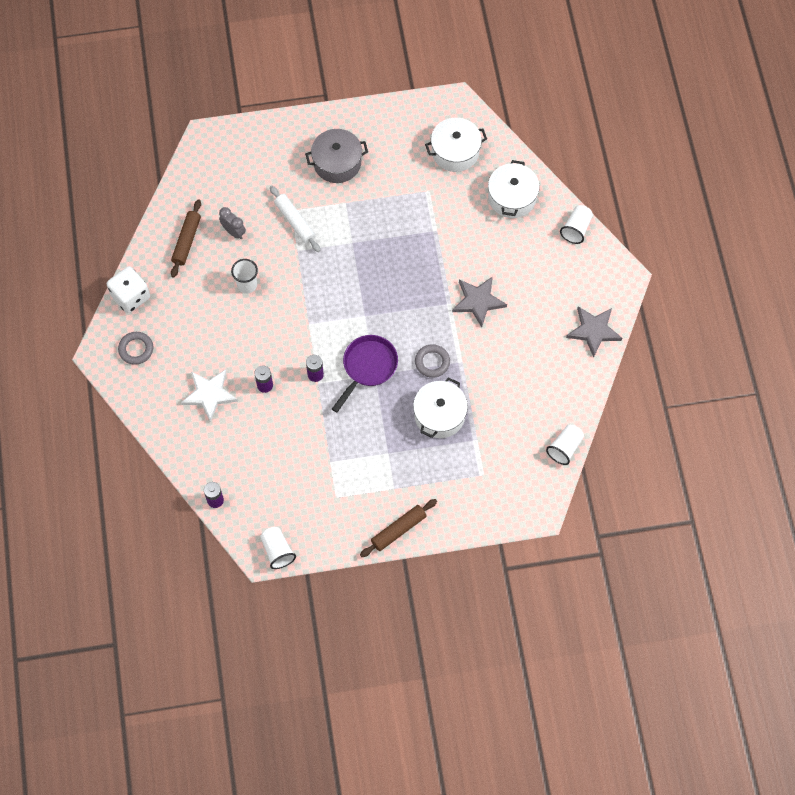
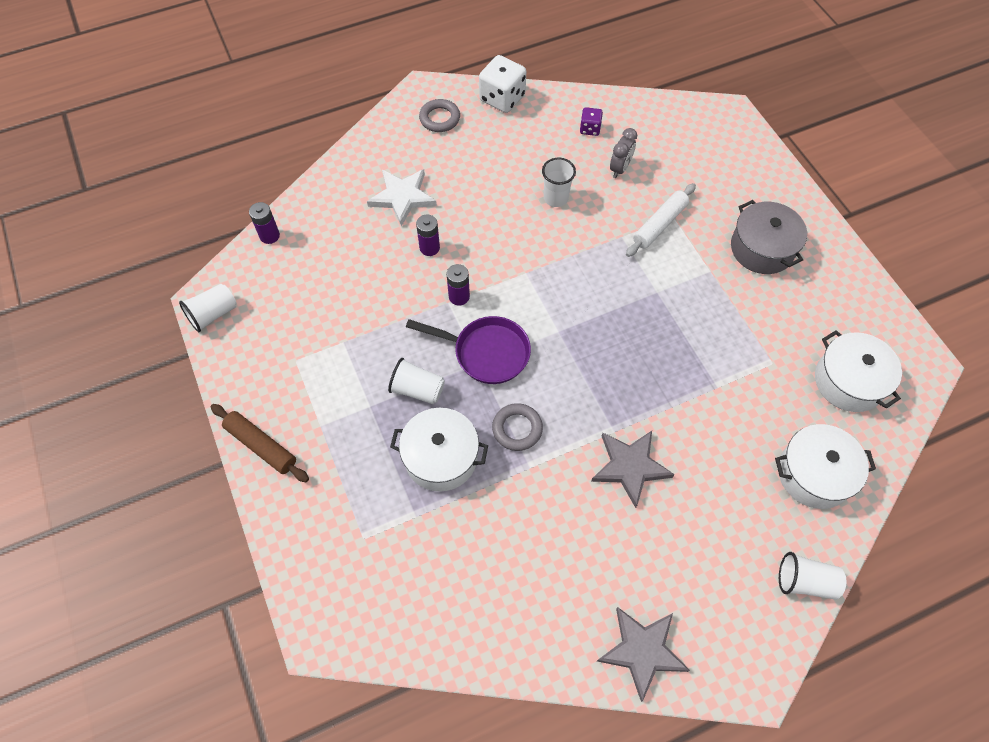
camera: 75 degrees right, 5 degrees down
brown rolling pin [171,199,201,278] -> purple dice [580,107,603,136]
white cup [546,425,584,465] -> white cup moved to [388,358,445,404]

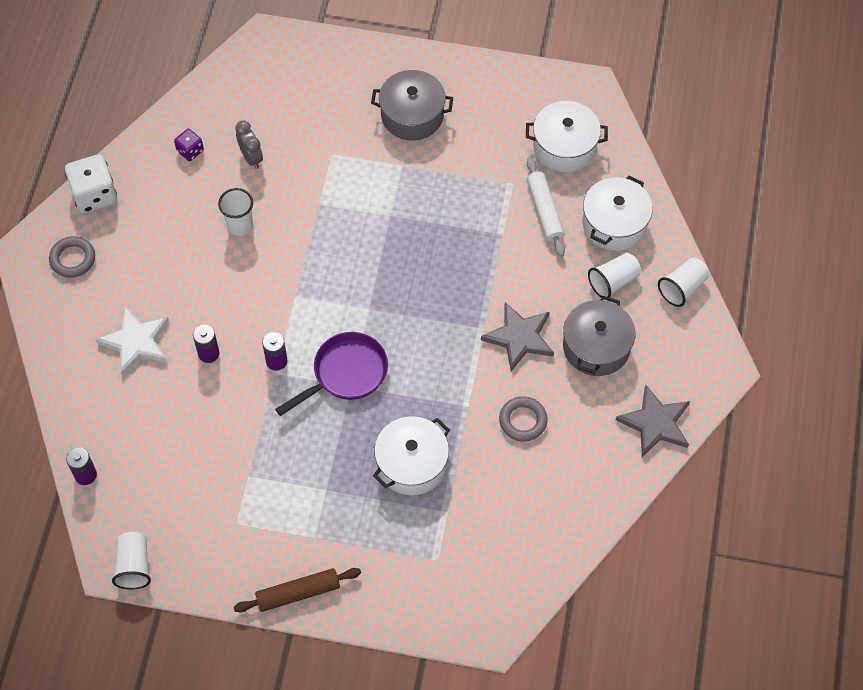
camera: 55 degrees left, 0 degrees up
white cup [388,358,445,404] -> white cup moved to [588,253,641,298]
grey ring [492,403,543,451] -> grey ring moved to [499,396,548,442]
white rolling pin [626,183,696,257] -> white rolling pin moved to [527,157,565,257]
none -> grey pot [563,296,635,376]

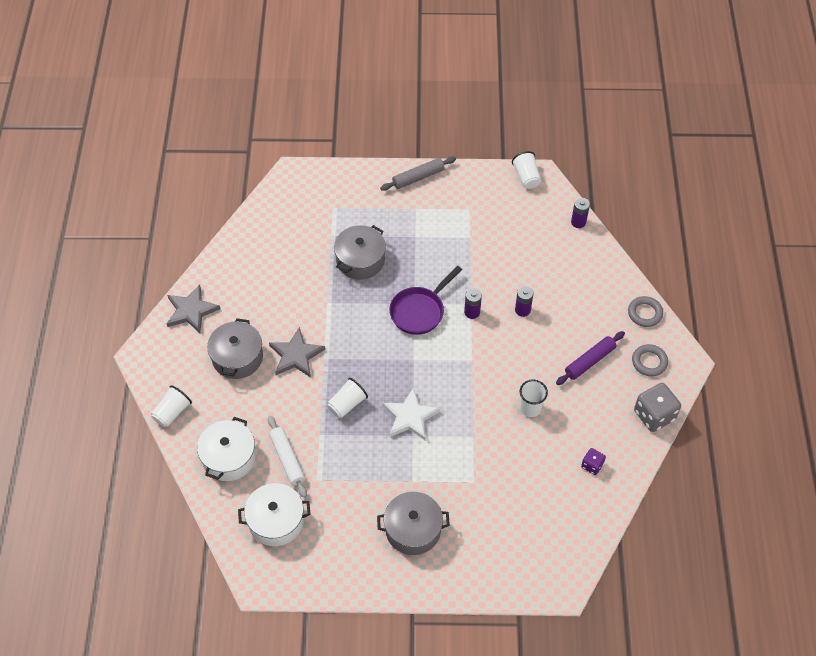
camera: 170 degrees right, 5 degrees down
white dice [65,154,117,213] -> grey dice [634,383,681,432]
white star [96,307,169,376] -> white star moved to [382,387,440,441]
brown rolling pin [234,568,361,613] -> grey rolling pin [380,157,456,191]
grey clock [235,120,263,169] -> none
white pot [373,416,450,495] -> grey pot [334,225,386,280]
grey ring [499,396,548,442] -> grey ring moved to [628,296,663,327]
white cup [588,253,641,298] -> white cup moved to [327,378,368,418]
none -> purple rolling pin [556,331,625,385]

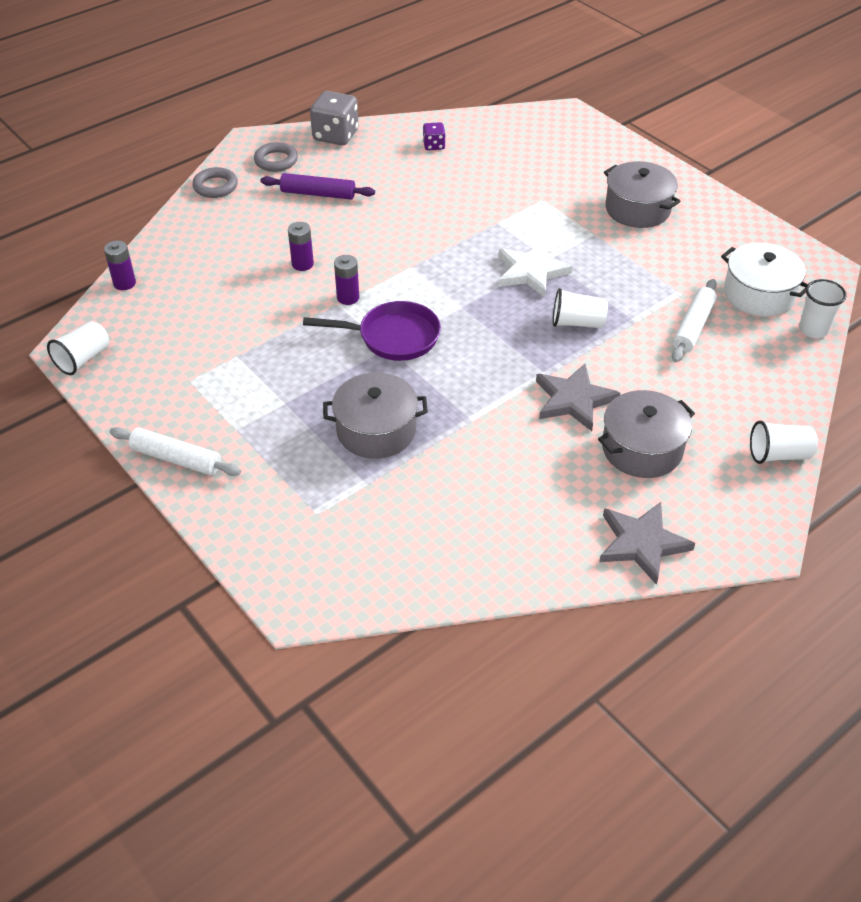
camera: 130 degrees left, 10 degrees down
white pot [197,417,256,481] -> none
grey rolling pin [380,157,456,191] -> white rolling pin [110,427,241,476]
white cup [520,379,548,417] -> white cup moved to [799,279,847,338]

